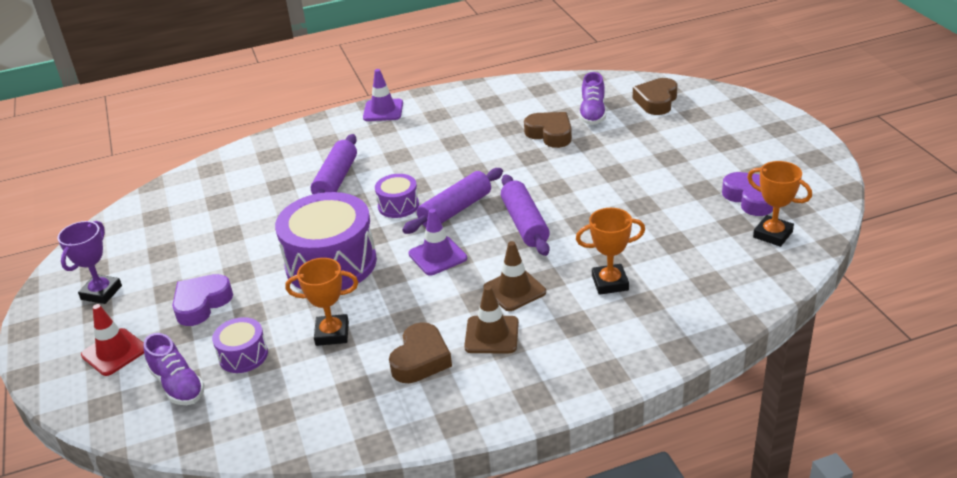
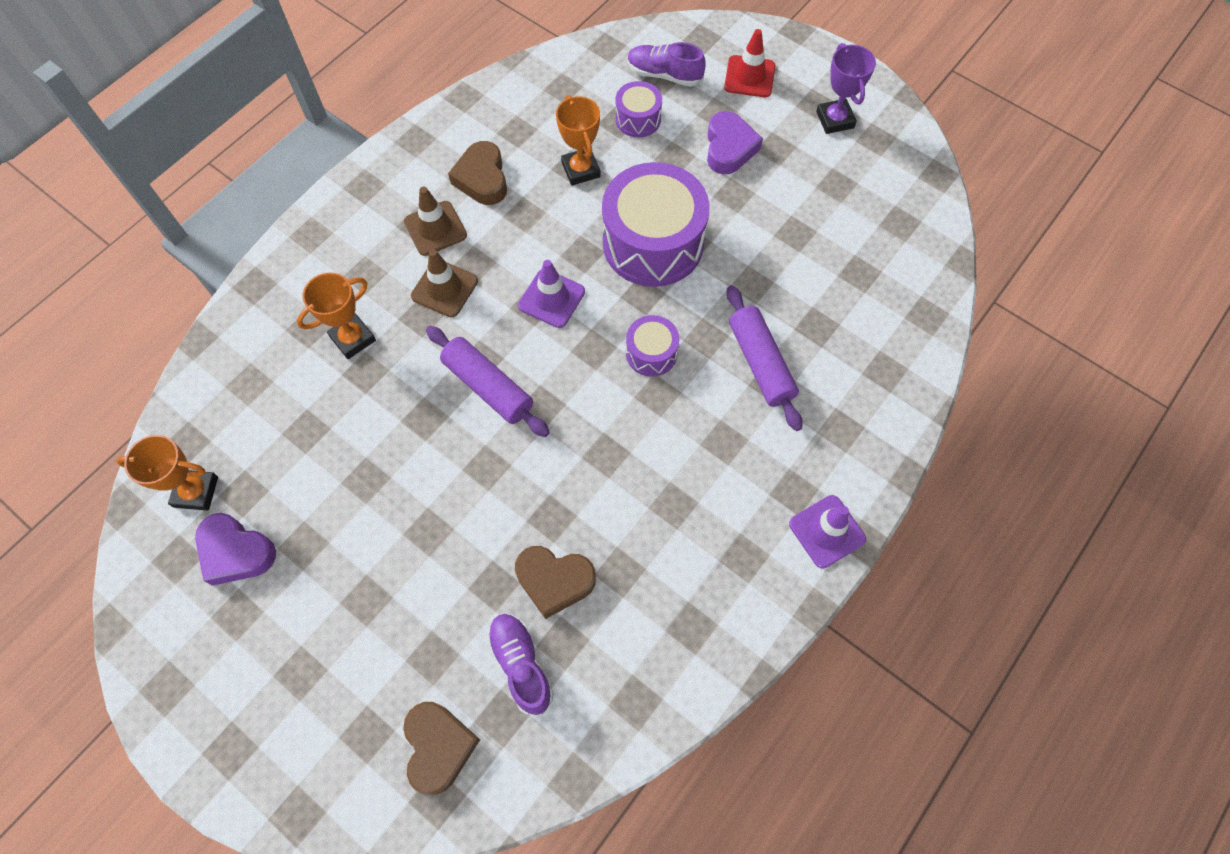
camera: 145 degrees right, 30 degrees up
orange trophy [285,258,358,346] -> orange trophy turned 75 degrees counterclockwise [556,95,601,186]
purple rolling pin [402,168,503,234] -> none

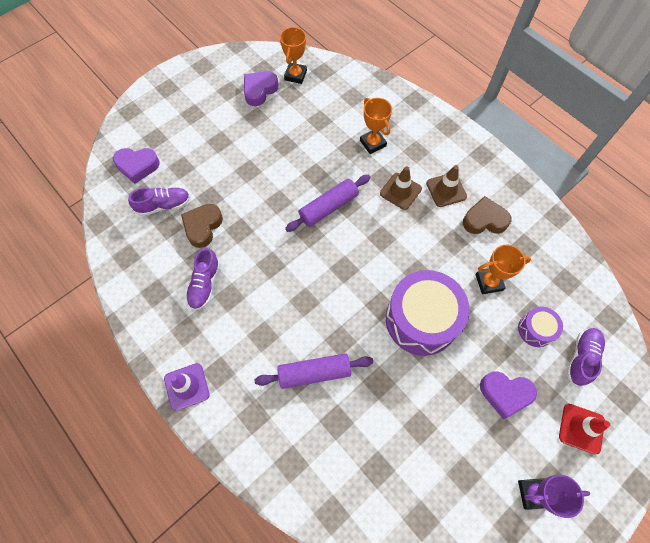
camera: 100 degrees right, 0 degrees up
brown heart [403,702,480,795] -> purple heart [113,148,160,184]
purple traffic cone [518,260,585,328] -> none
purple drum [626,315,679,377] -> none
none -> purple shoe [186,248,220,310]

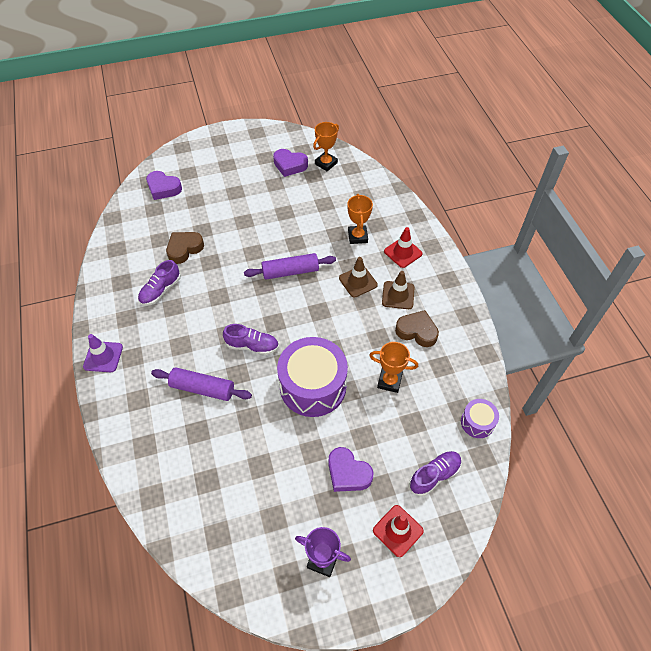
camera: 25 degrees right, 10 degrees down
purple shoe [128,188,190,216] -> purple shoe moved to [223,324,279,355]
purple heart [244,71,279,106] -> purple heart turned 135 degrees counterclockwise [273,149,308,177]
purple drum [518,307,563,347] -> purple drum moved to [461,399,499,438]
none -> red traffic cone [384,227,423,268]

